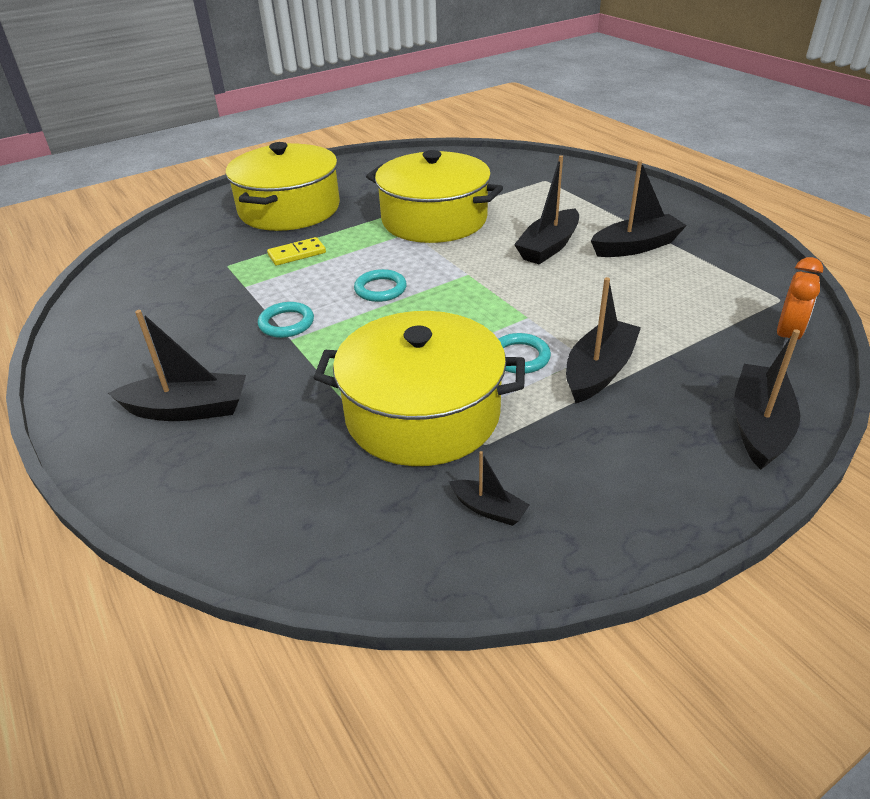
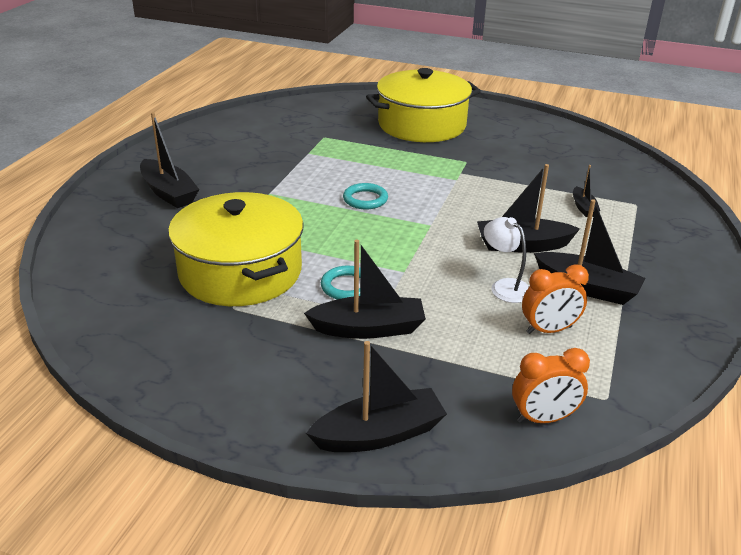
camera: 50 degrees right, 5 degrees down
turquoise ring [258,302,314,338] -> none
yellow domino [267,237,326,266] -> none
yellow pot [366,150,503,243] -> none
black boat [449,451,529,526] -> black boat moved to [573,165,600,217]
none -> white lamp [484,217,530,303]
none -> orange clock [522,264,589,334]

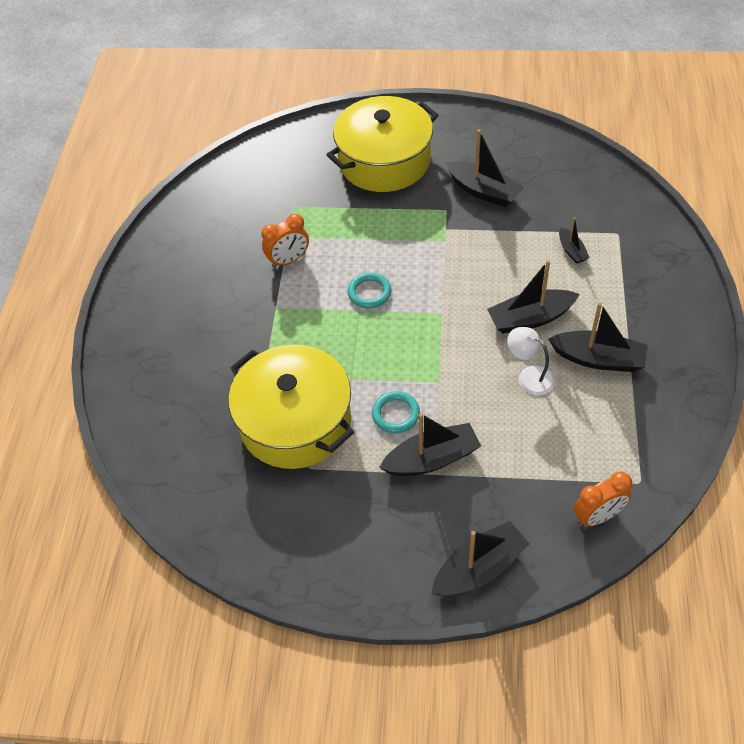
camera: 10 degrees left, 20 degrees up
black boat [140,112,199,208] -> black boat moved to [446,129,524,207]
orange clock [522,264,589,334] -> orange clock moved to [261,214,309,268]

